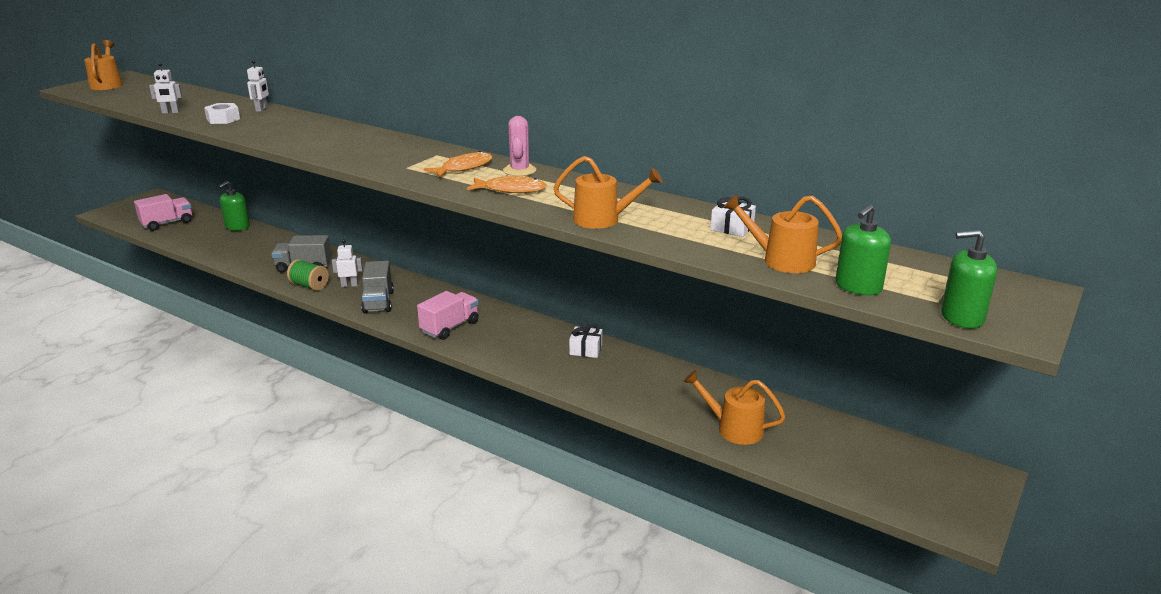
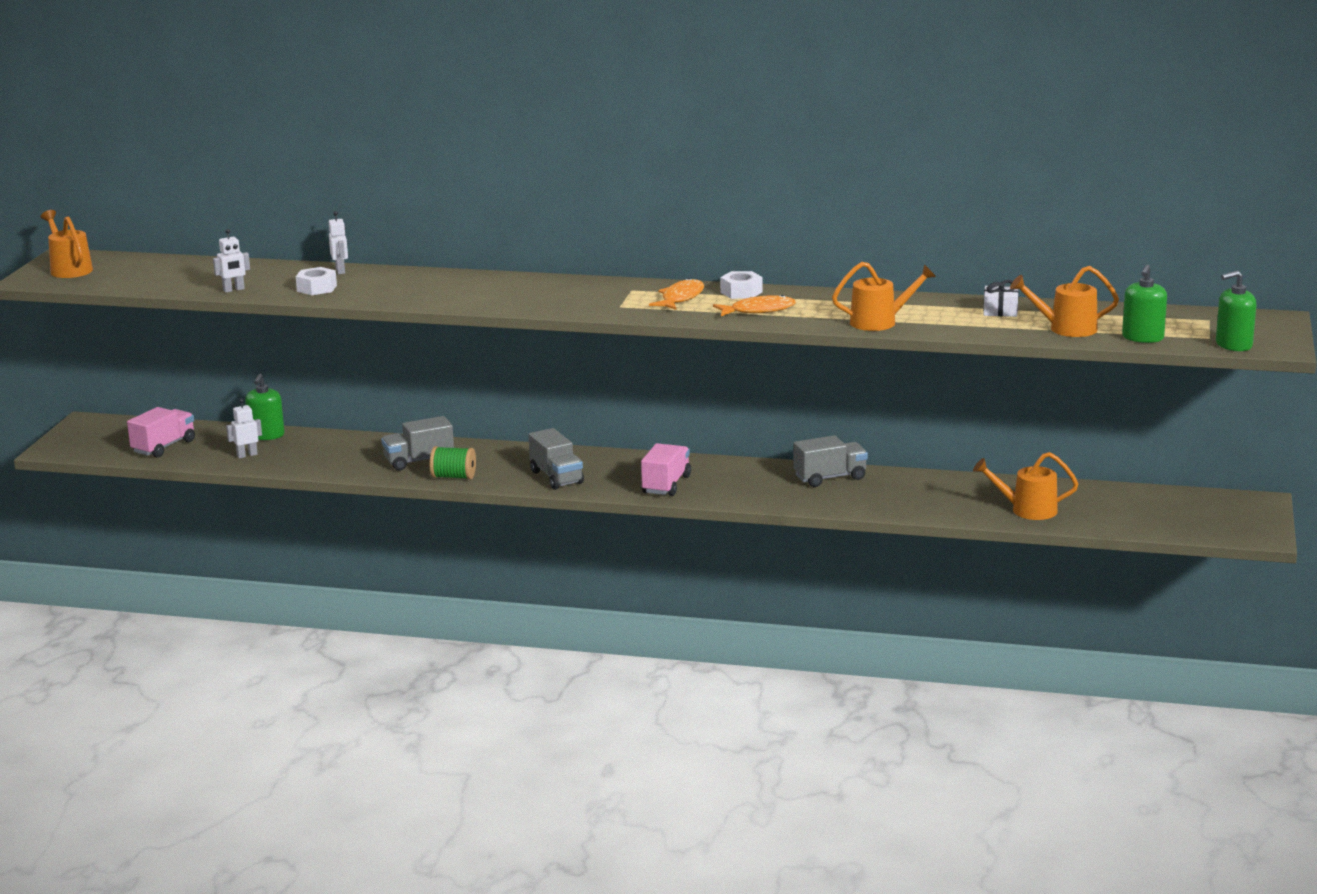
camera: 20 degrees left, 5 degrees down
white robot [332,239,363,287] -> white robot moved to [226,399,262,458]
pink cactus [503,116,536,176] -> white nut [720,271,762,299]
white gift [569,324,602,358] -> grey truck [794,435,868,487]

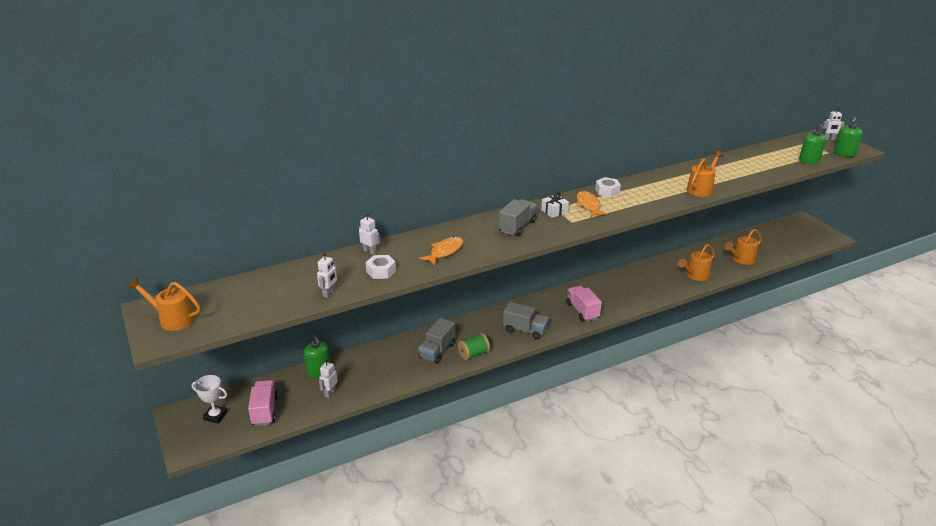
camera: 40 degrees left, 10 degrees up
orange fish [713,295,796,316] -> orange fish moved to [419,237,463,265]
grey truck [794,435,868,487] -> grey truck moved to [499,199,537,236]
white gift [983,280,1019,317] -> white gift moved to [541,192,569,218]
orange watering can [1010,266,1119,337] -> orange watering can moved to [678,244,715,281]
none -> white trophy [192,375,227,424]
none -> white robot [822,107,845,141]

